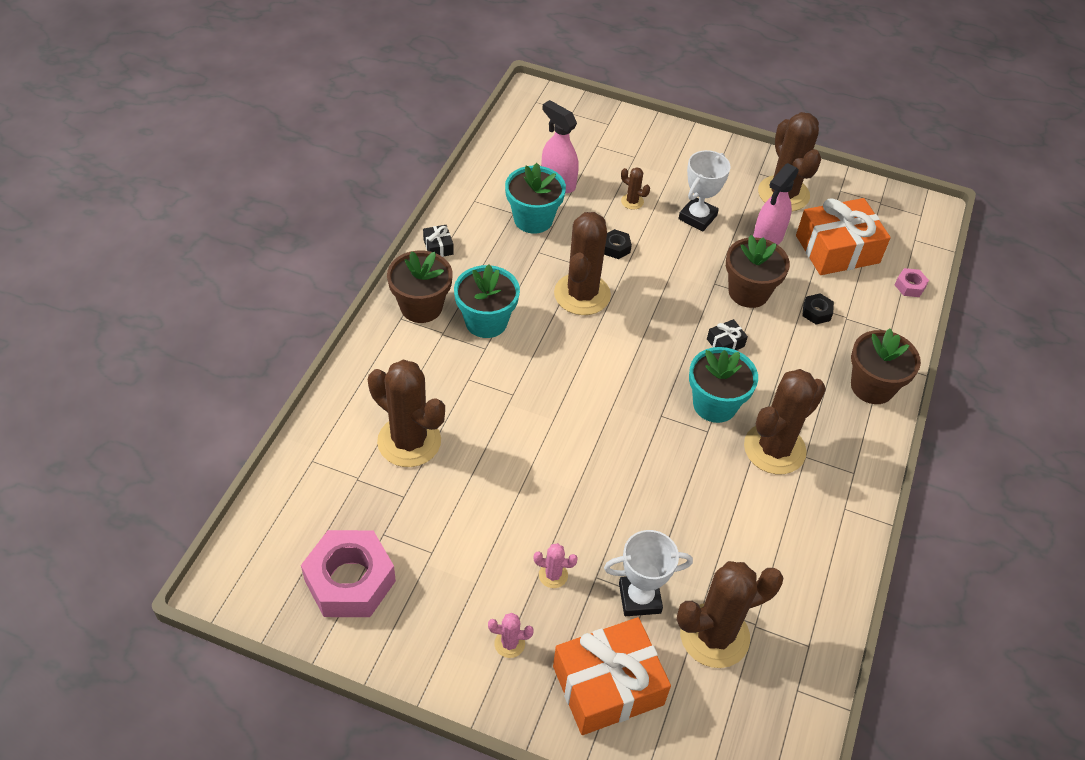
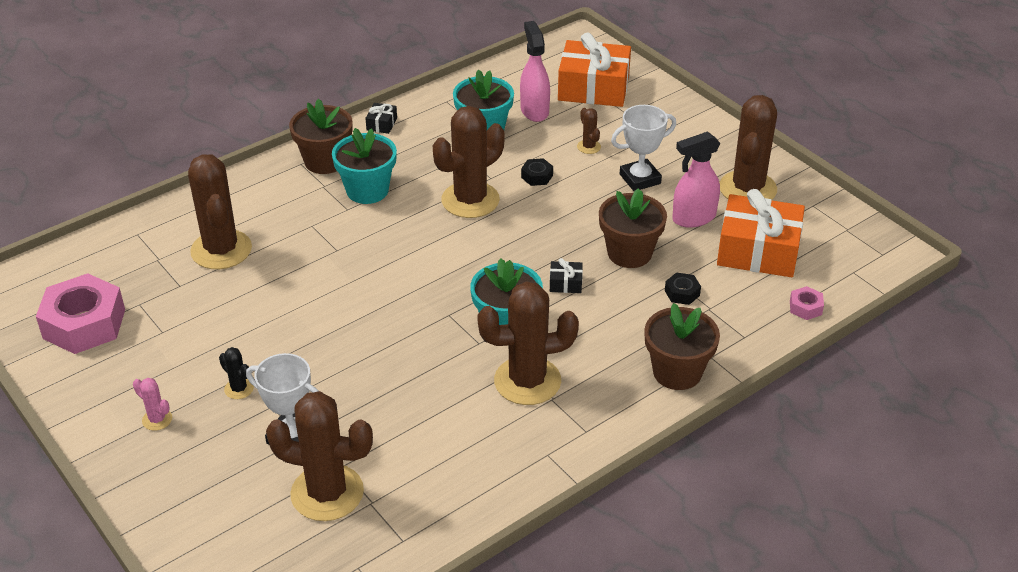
camera: 35 degrees right, 10 degrees down
pink cactus [533,543,578,588] -> black cactus [219,347,254,399]
orange gift [553,617,671,735] -> orange gift moved to [558,33,631,107]

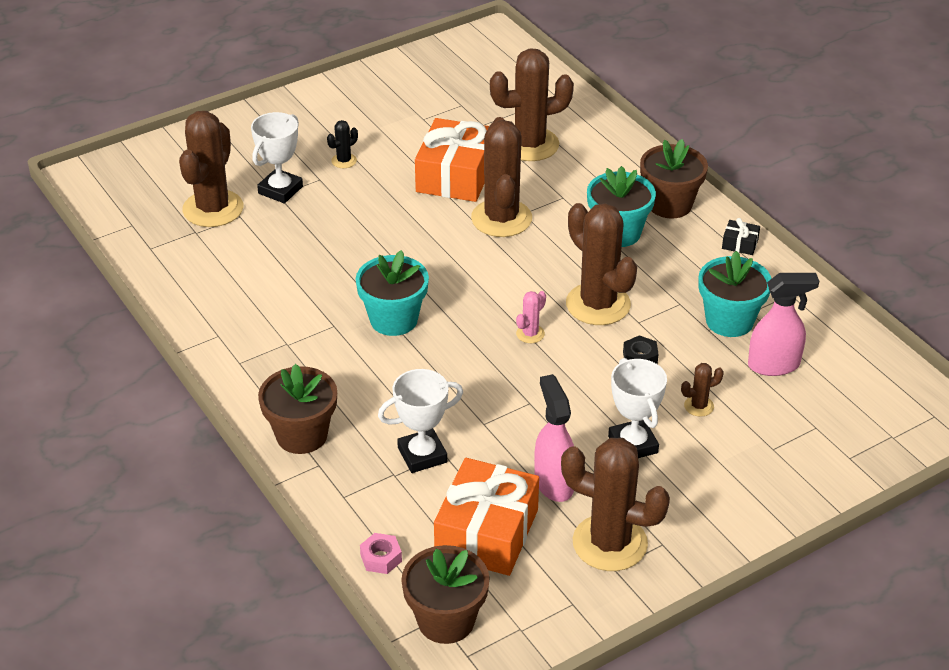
camera: 95 degrees right, 0 degrees up
pink nut [36,273,125,354] -> none
pink cactus [133,378,172,431] -> pink cactus moved to [516,291,546,343]
brown cactus [477,281,579,405] -> brown cactus moved to [471,117,532,237]
black gift [550,258,583,293] -> none
orange gift [558,33,631,107] -> orange gift moved to [415,118,489,202]
brown flower pot [599,188,667,268] -> brown flower pot moved to [401,545,490,644]
black nut [665,272,701,305] -> white trophy [378,369,463,473]

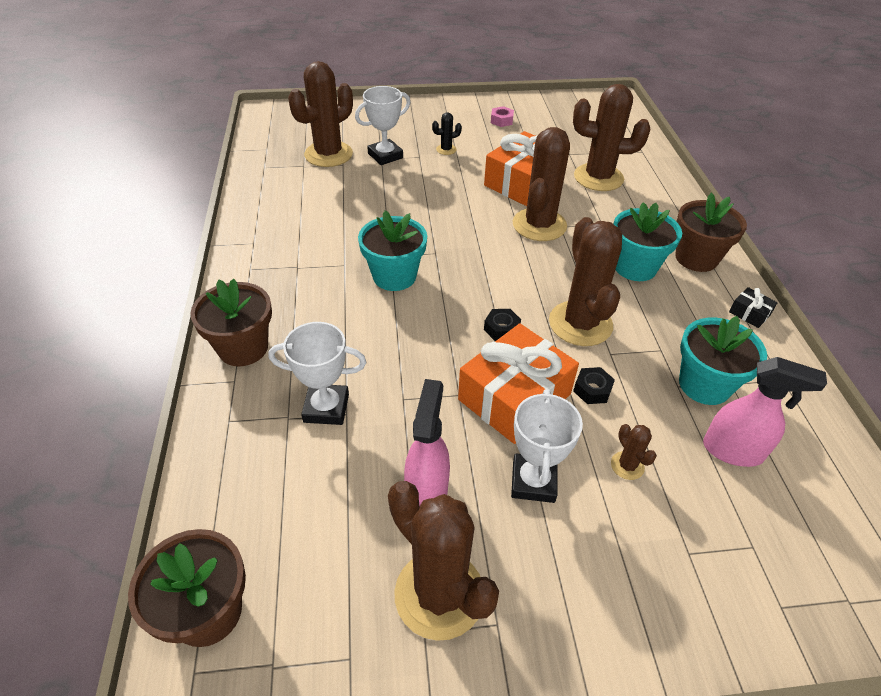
camera: 25 degrees right, 5 degrees up
pink nut [360,533,402,574] -> pink nut moved to [491,106,514,127]
orange gift [434,458,539,576] -> orange gift moved to [458,323,579,444]
pink cactus [516,291,546,343] -> black nut [484,309,521,341]
brown cactus [681,363,724,417] -> brown cactus turned 60 degrees clockwise [611,424,657,480]

